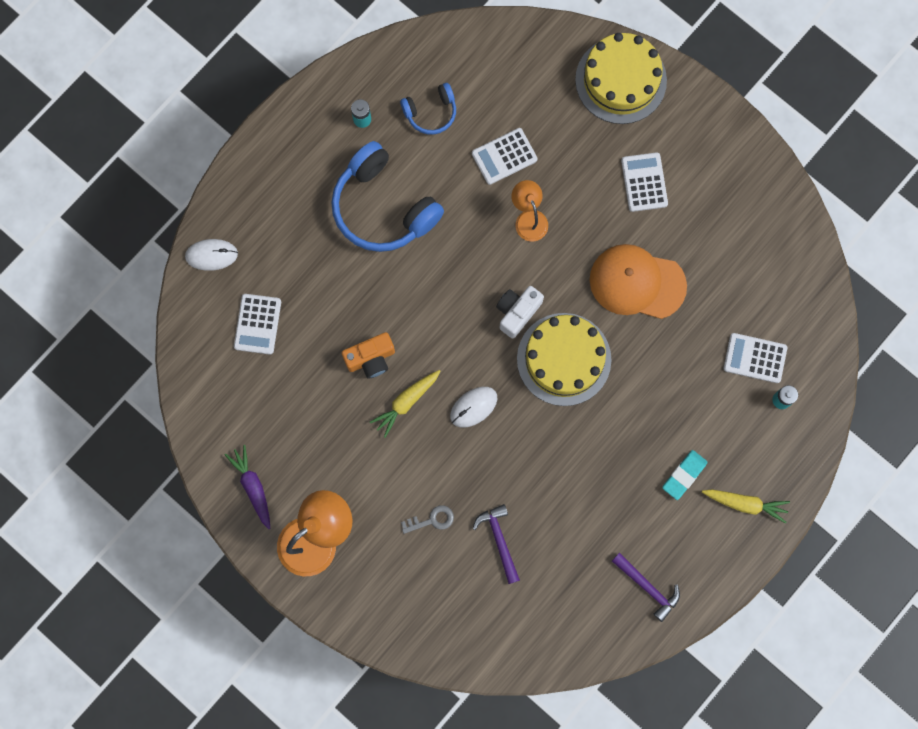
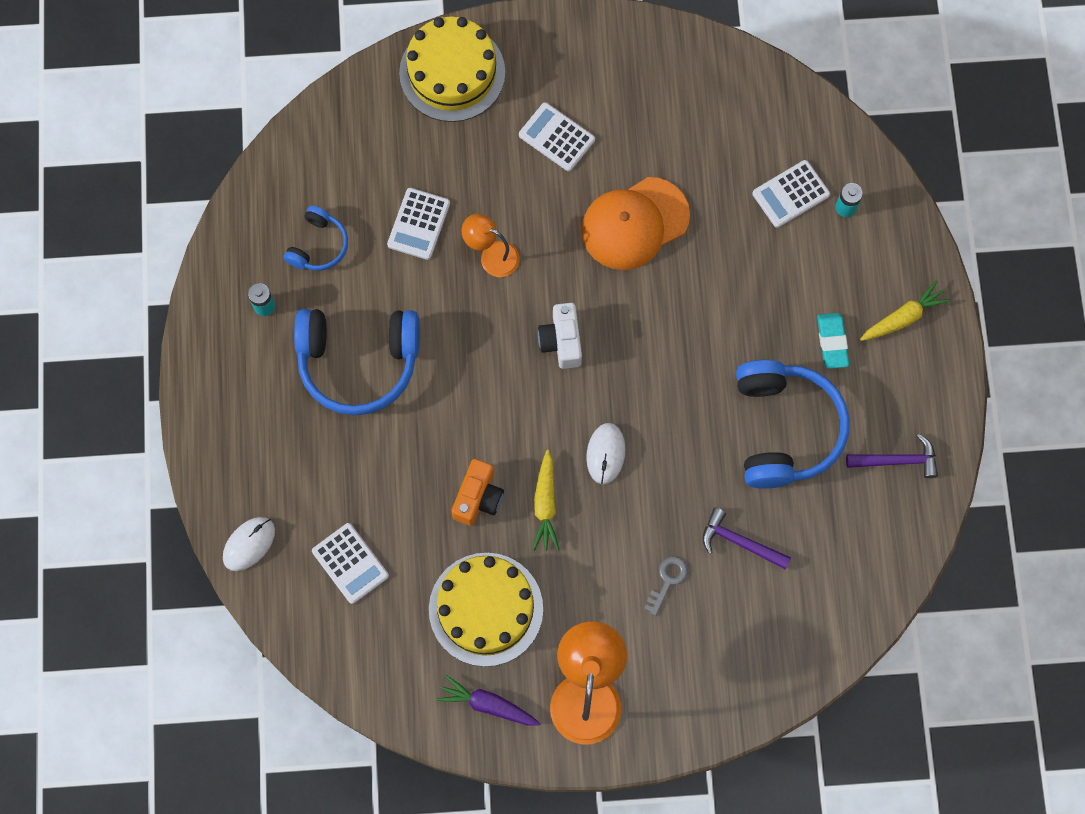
camera: 45 degrees left, 5 degrees down
yellow cake [517,313,612,406] -> yellow cake moved to [429,553,543,667]
none -> blue headphones [736,360,849,489]

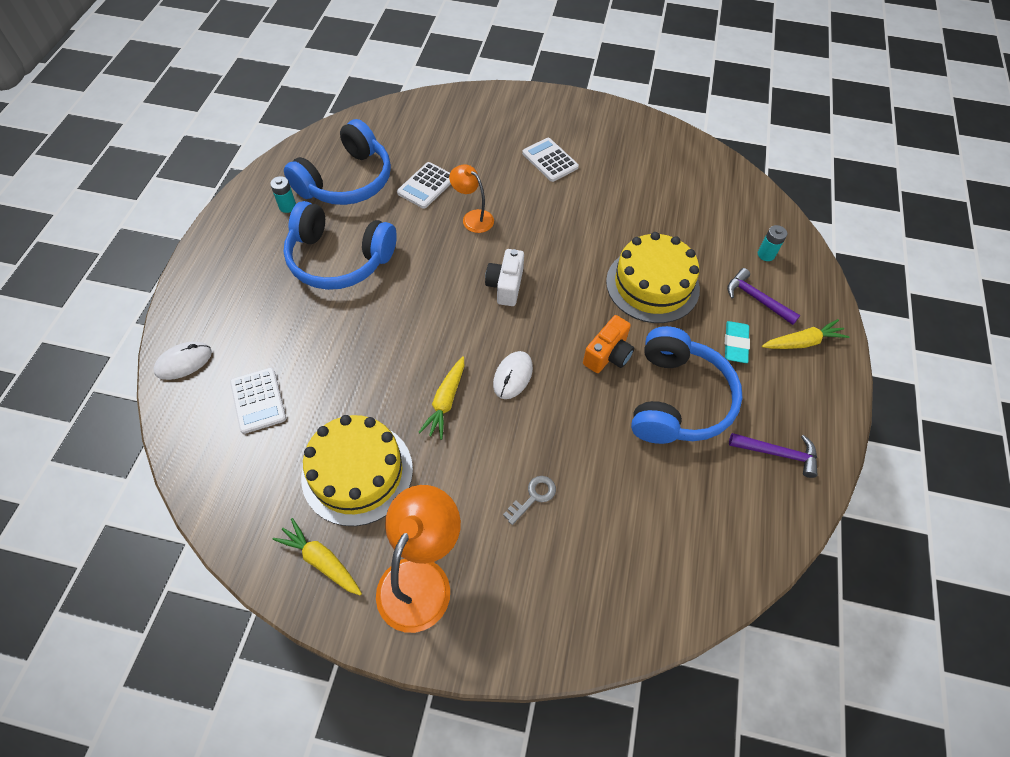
camera: 15 degrees right, 15 degrees down
blue headphones [284,206,348,271] -> blue headphones [284,119,391,205], size x1.93
yellow cake [399,17,505,122] -> yellow cake moved to [606,232,700,323]
purple carrot [436,675,541,726] -> yellow carrot [273,518,362,595]
orange camera [451,459,504,526] -> orange camera moved to [583,315,634,373]
orange cap [581,177,690,270] -> none
purple hammer [703,508,791,569] -> purple hammer moved to [727,268,800,325]
white calculator [752,160,830,228] -> none

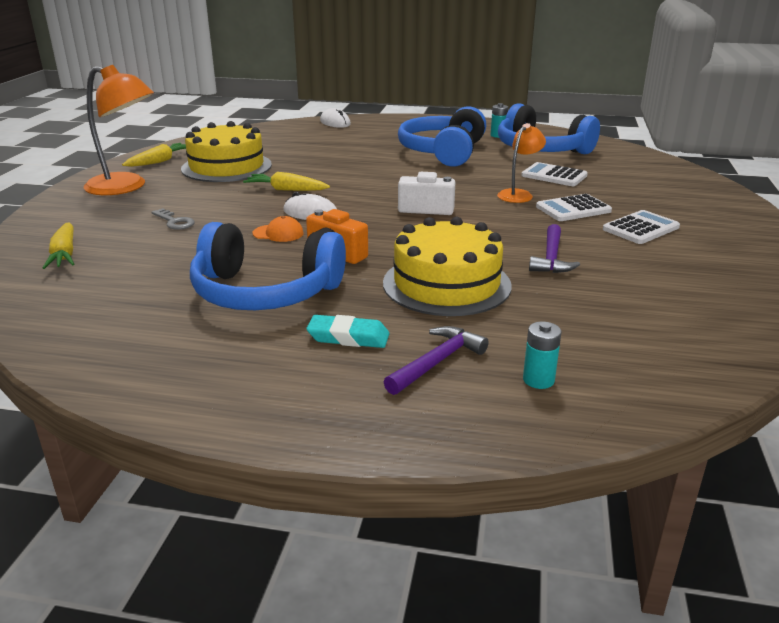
camera: 90 degrees right, 30 degrees down
white calculator [230,368,286,434] -> white calculator moved to [536,194,612,221]
purple hammer [729,433,817,478] -> purple hammer moved to [529,224,580,273]
yellow carrot [762,319,849,349] -> yellow carrot moved to [43,222,74,269]
none -> orange cap [252,216,304,242]

